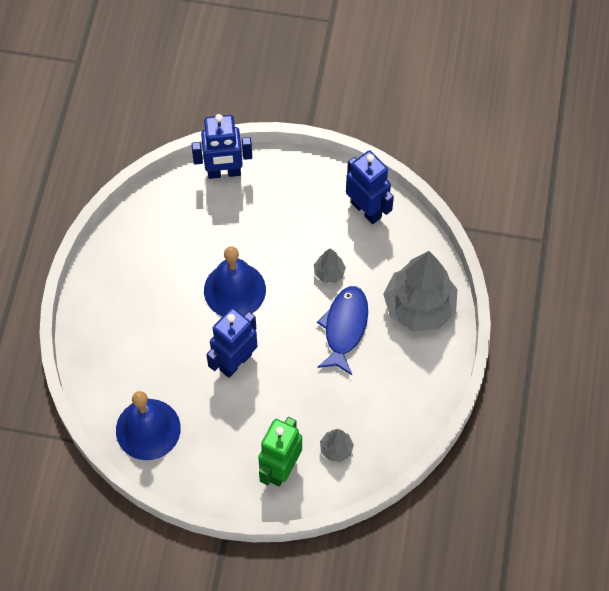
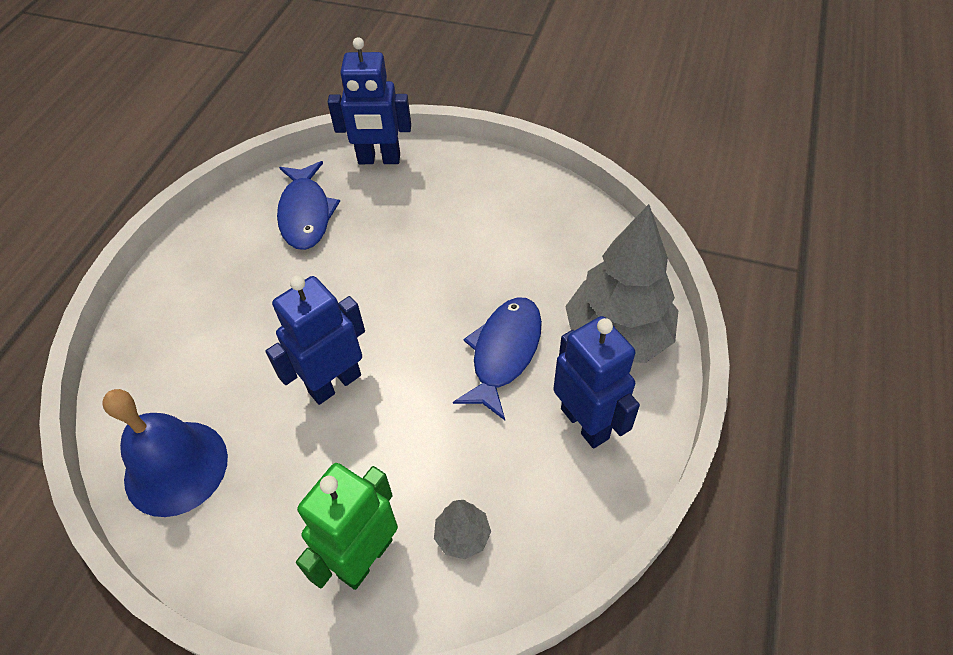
camera: 10 degrees right, 10 degrees down
blue bell [204,246,266,316] -> none
grey tree [314,248,346,283] -> none
blue robot [346,150,394,224] -> blue robot moved to [553,316,640,449]
none -> blue fish [277,161,340,250]

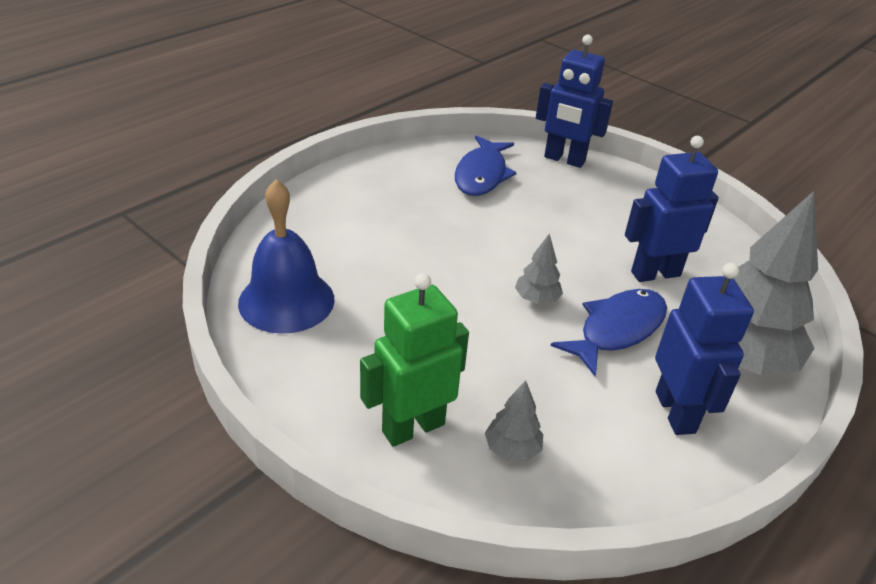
camera: 20 degrees right, 15 degrees down
blue robot [266,276,365,405] -> blue robot moved to [625,136,719,282]
none -> grey tree [515,233,563,304]

